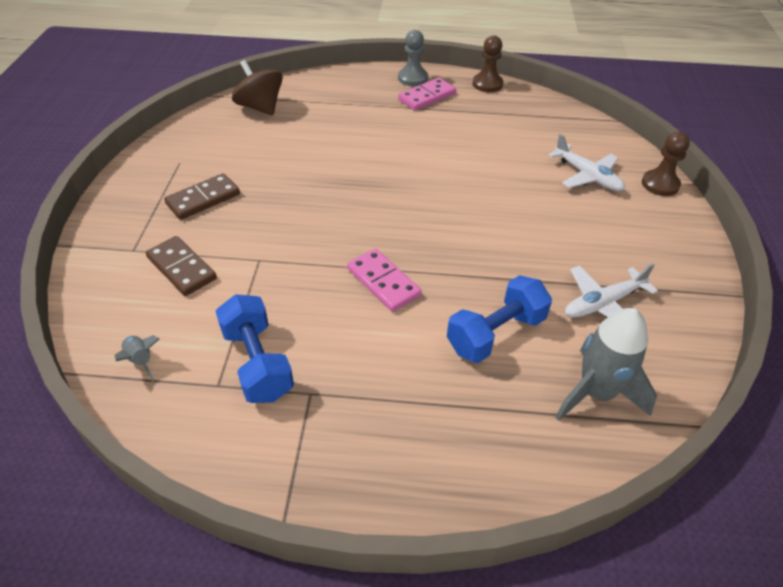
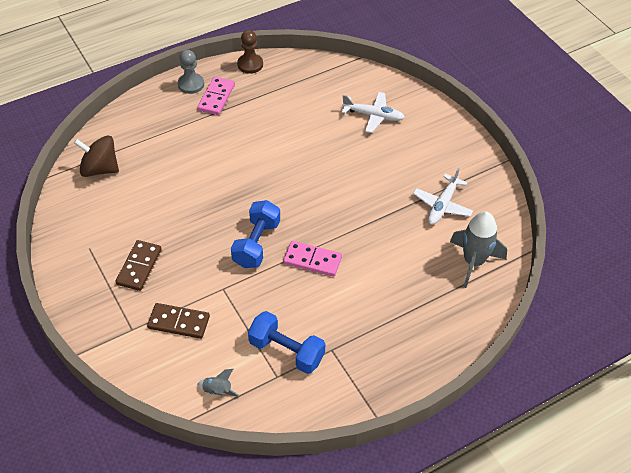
camera: 35 degrees left, 5 degrees up
blue dumbbell [447,275,552,363] -> blue dumbbell moved to [231,200,280,268]
brown pawn [642,132,690,196] -> none

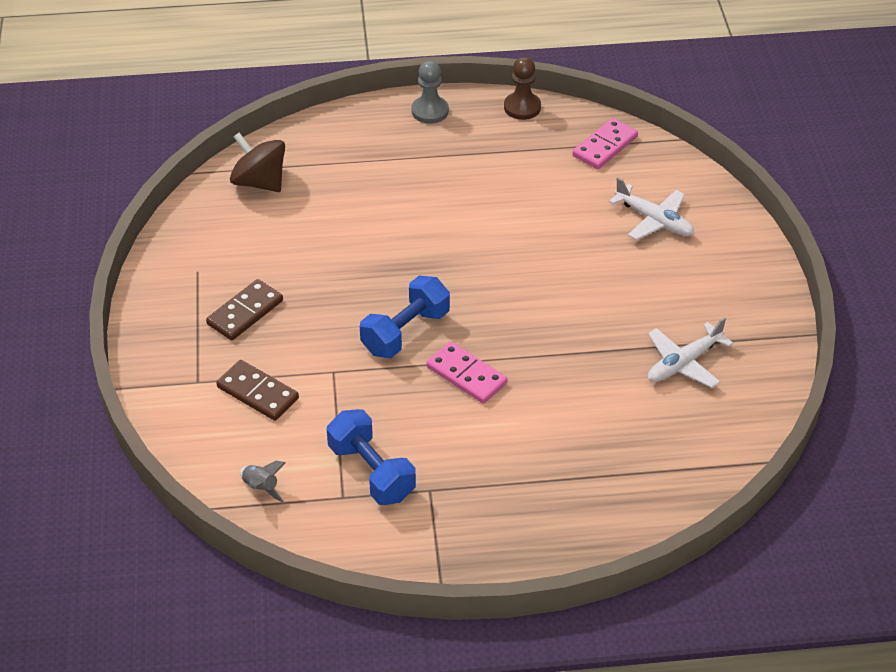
camera: 25 degrees right, 5 degrees down
pink domino [197,77,235,115] -> pink domino moved to [572,118,638,169]
grey rocket [450,211,507,288] -> none

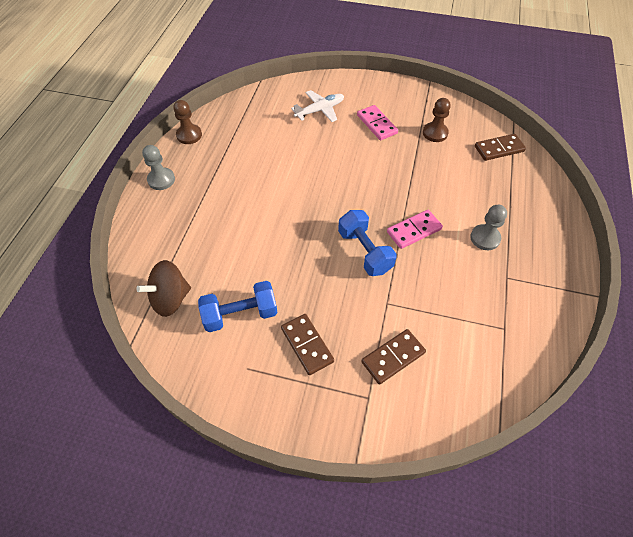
camera: 70 degrees left, 10 degrees up
grey rocket [240,461,286,503] -> none
blue dumbbell [327,409,416,505] -> blue dumbbell moved to [198,281,278,332]
pink domino [572,118,638,169] -> pink domino moved to [357,105,398,140]
white plane [648,317,733,388] -> brown pawn [423,98,451,142]
none -> grey pawn [470,205,507,250]
none -> brown domino [475,134,526,161]

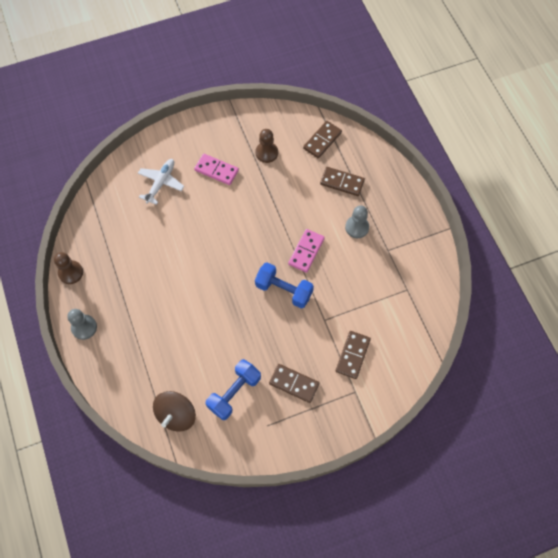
camera: 35 degrees left, 10 degrees up
none -> brown domino [320,167,365,196]

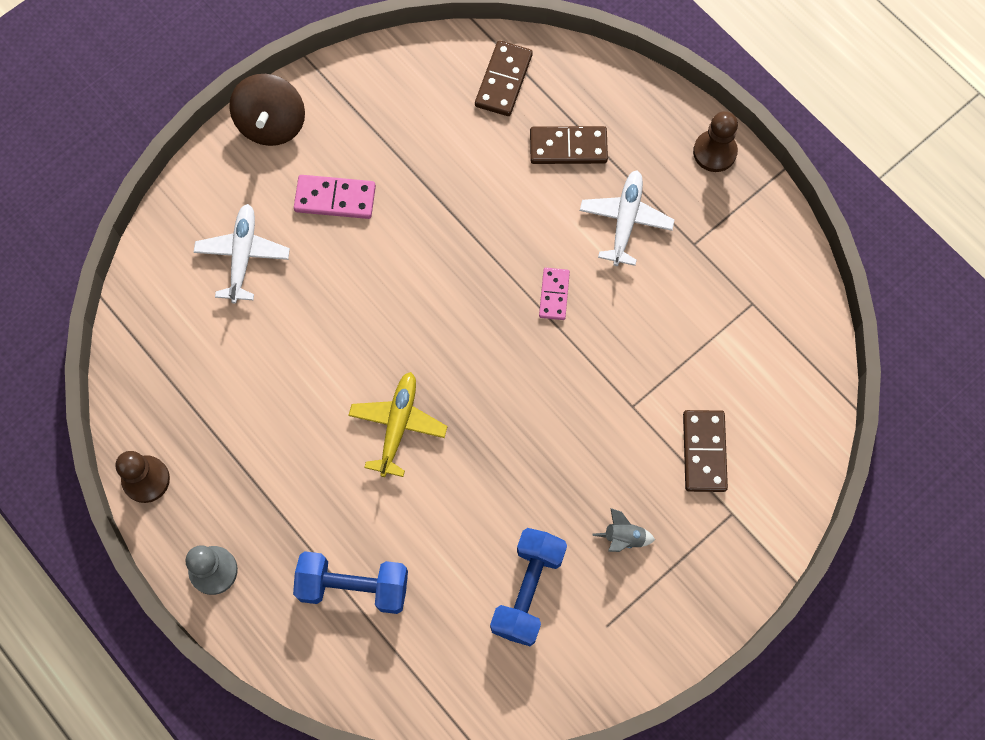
camera: 20 degrees left, 5 degrees up
brown spinning top [153,391,196,432] -> brown spinning top moved to [229,74,305,146]
brown pawn [255,129,278,163] -> brown pawn moved to [693,111,738,172]
blue dumbbell [255,262,314,308] -> blue dumbbell moved to [293,551,408,614]
brown domino [269,364,319,403] -> grey rocket [592,508,655,552]
pink domino [288,229,325,273] -> pink domino [539,268,570,320], size x0.66
grey pawn [345,205,369,238] -> white plane [580,171,674,266]
none -> yellow plane [348,372,448,477]

